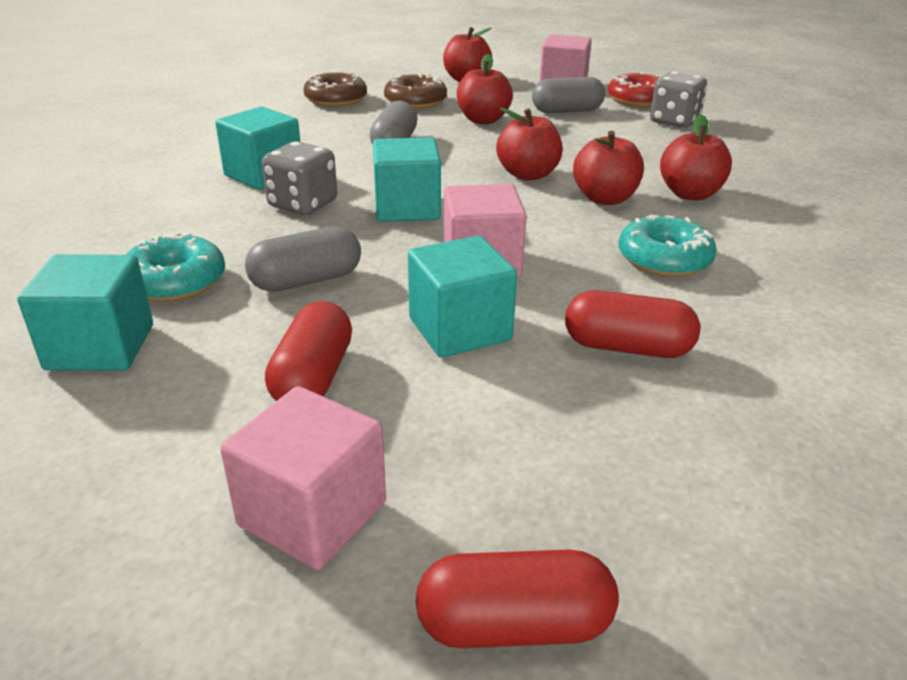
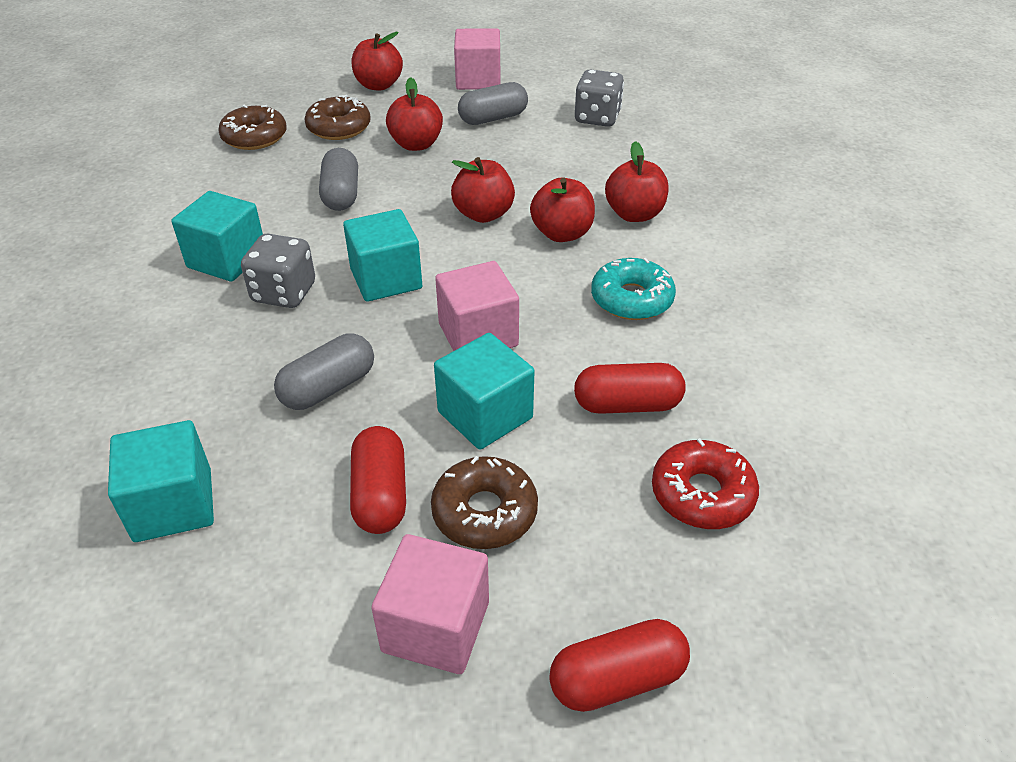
camera: 15 degrees left, 10 degrees up
turquoise donut [126,232,225,302] -> none
red donut [608,72,661,107] -> red donut moved to [652,438,759,529]
none -> brown donut [431,456,538,549]

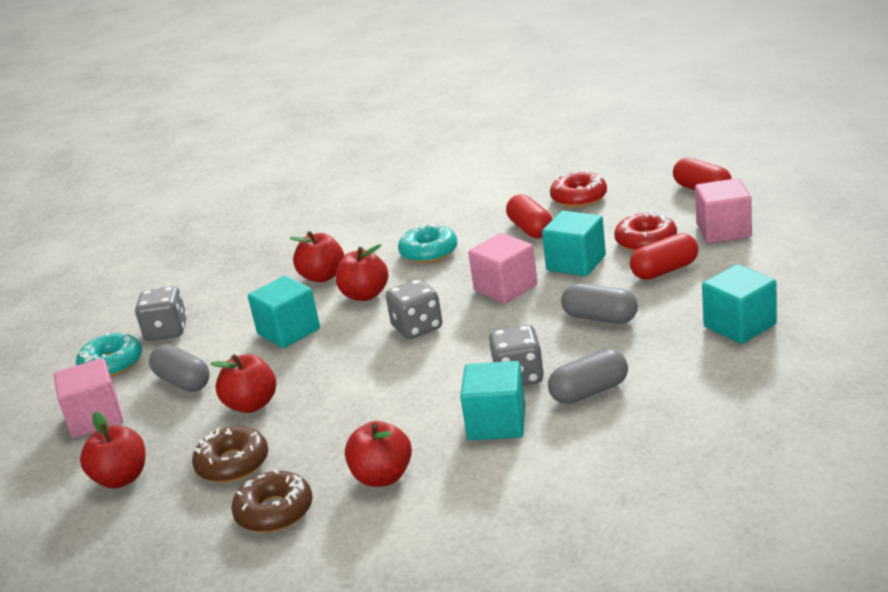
camera: 105 degrees left, 15 degrees down
grey capsule [319,148,358,211] -> grey capsule moved to [548,349,628,404]
turquoise cube [343,209,422,302] -> turquoise cube moved to [248,276,320,348]
brown donut [431,456,538,549] -> red donut [614,211,677,252]
red apple [451,157,515,223] -> red apple moved to [345,421,412,487]
none -> turquoise donut [76,332,142,377]
none -> grey dice [386,279,443,339]

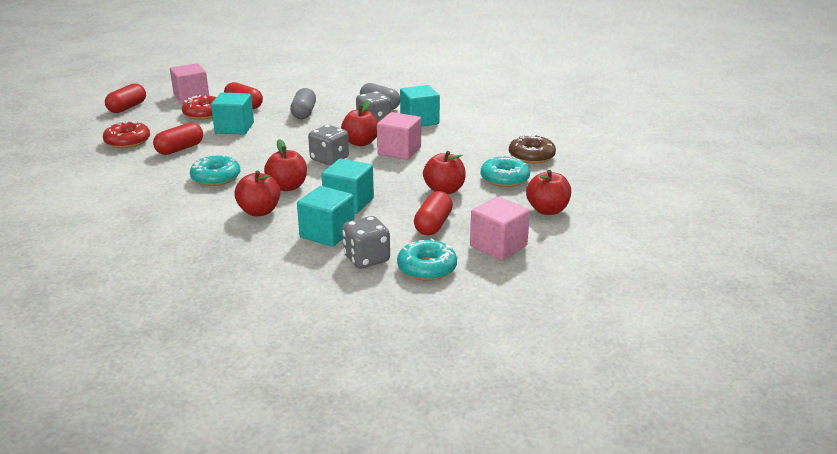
camera: 120 degrees left, 0 degrees up
grey capsule [149,344,210,392] -> red capsule [414,191,453,235]
brown donut [192,426,268,483] -> turquoise donut [481,155,530,187]
red apple [345,421,412,487] -> red apple moved to [341,100,378,146]
pink cube [468,233,538,304] -> pink cube moved to [377,112,421,160]
turquoise cube [702,264,777,344] -> turquoise cube moved to [297,186,355,247]

